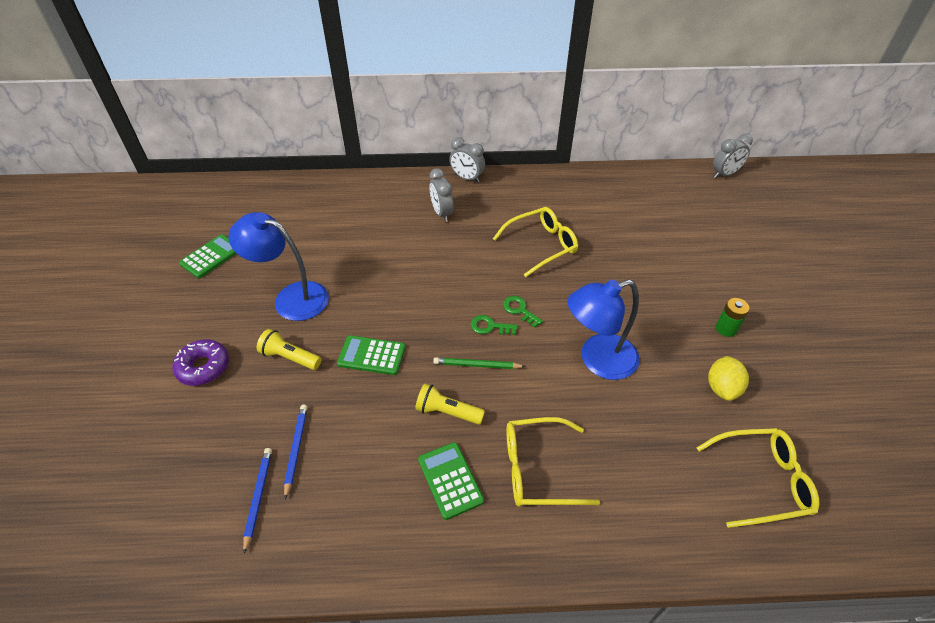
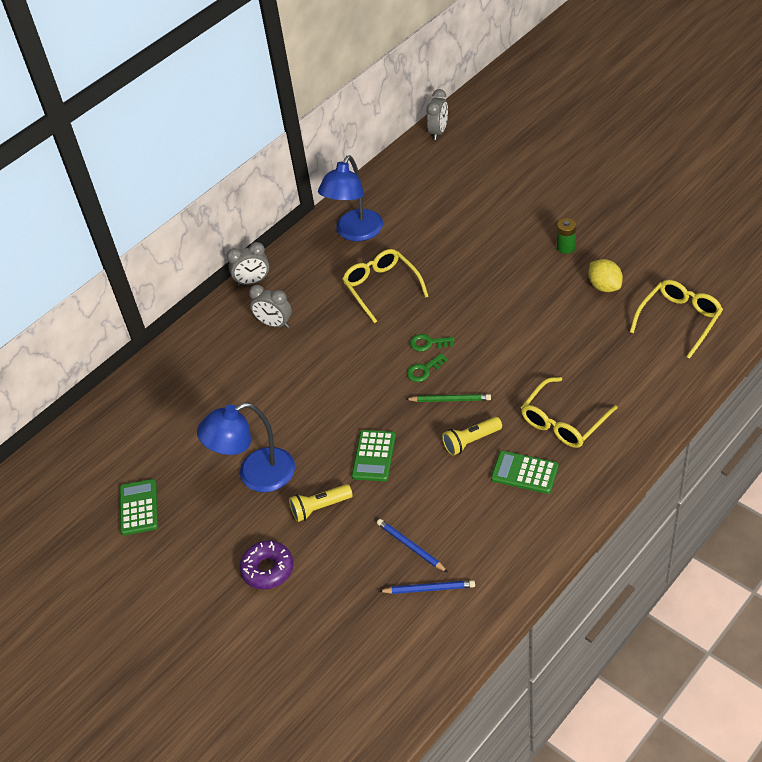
camera: 40 degrees left, 0 degrees up
blue pencil [243,448,272,554] -> blue pencil turned 135 degrees clockwise [379,580,475,594]
green calculator [337,335,405,375] -> green calculator turned 45 degrees counterclockwise [352,430,396,481]
green pencil [433,357,526,369] -> green pencil turned 135 degrees counterclockwise [406,394,491,402]
yellow glasses [493,207,578,277] -> yellow glasses turned 45 degrees counterclockwise [342,249,429,323]
blue lamp [567,279,640,380] -> blue lamp moved to [318,155,383,242]

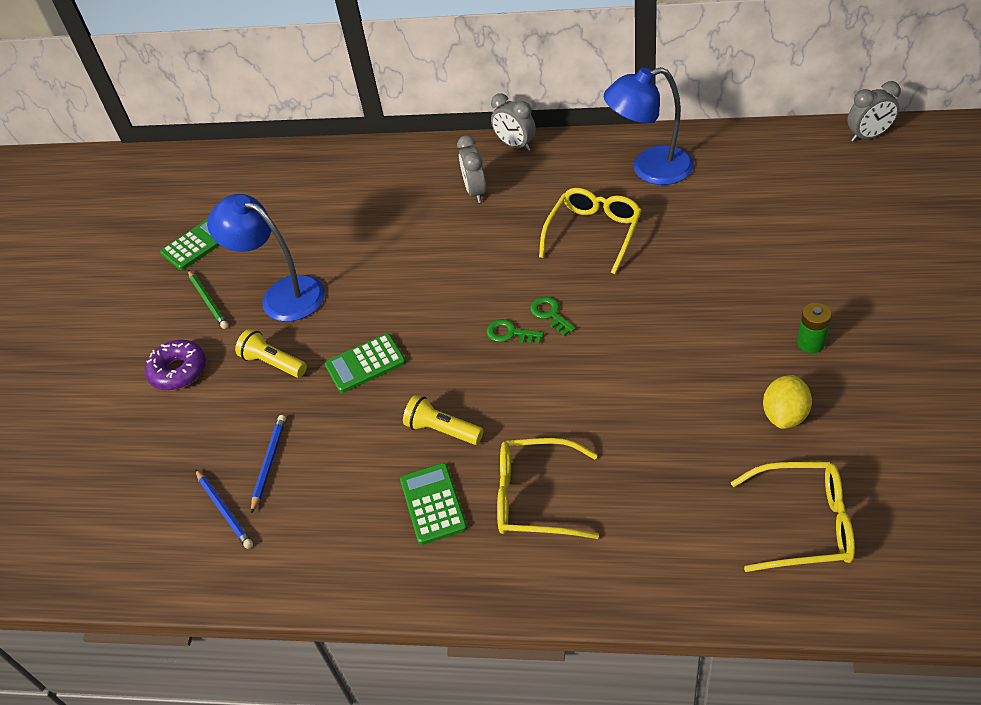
camera: 55 degrees right, 0 degrees up
green pencil [406,394,491,402] -> green pencil moved to [188,270,228,329]

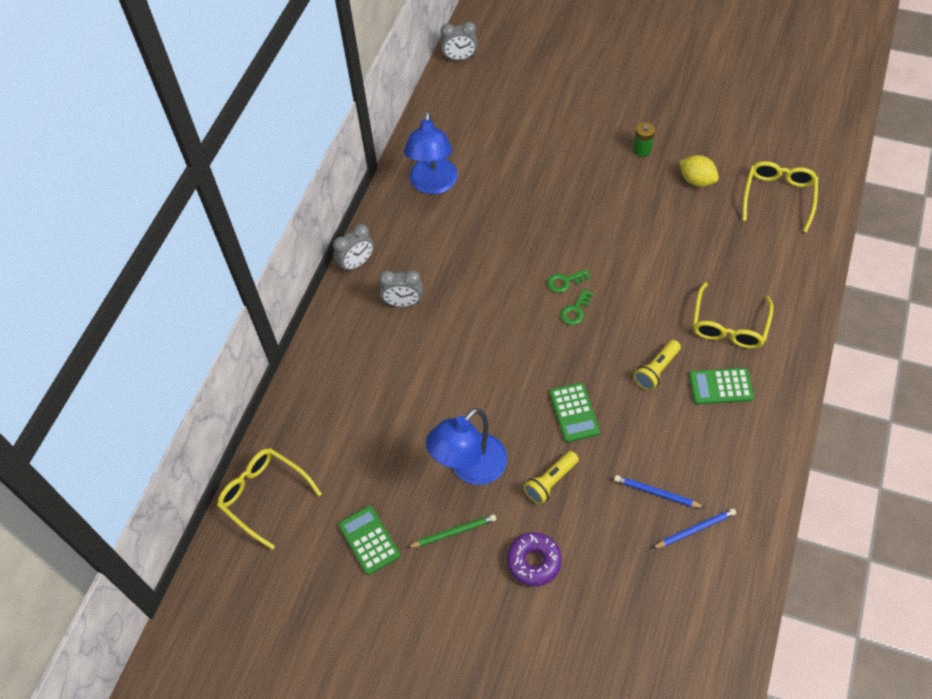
camera: 80 degrees left, 10 degrees up
yellow glasses [539,188,642,274] -> yellow glasses moved to [217,448,322,550]
grey clock [847,81,901,142] -> grey clock turned 90 degrees clockwise [440,21,478,61]

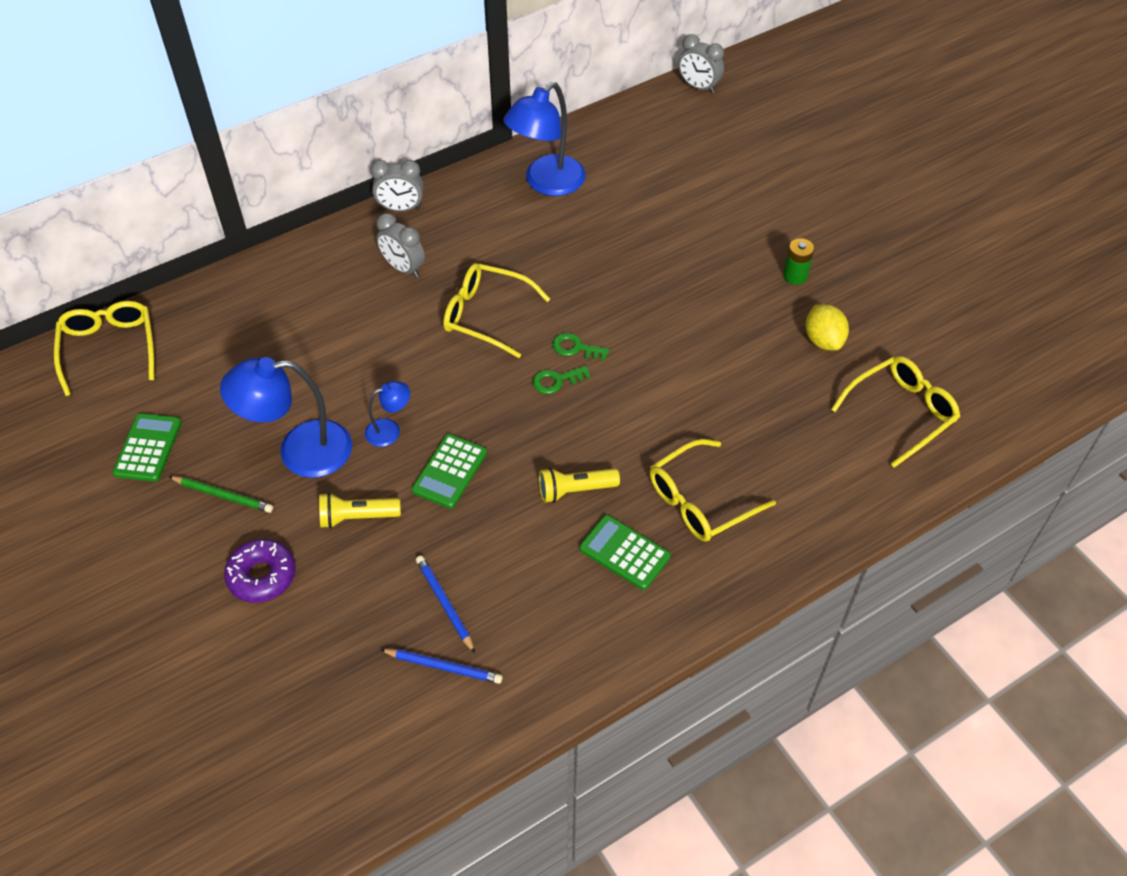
camera: 35 degrees right, 5 degrees down
none -> blue lamp [365,381,410,447]
none -> yellow glasses [443,263,550,358]

